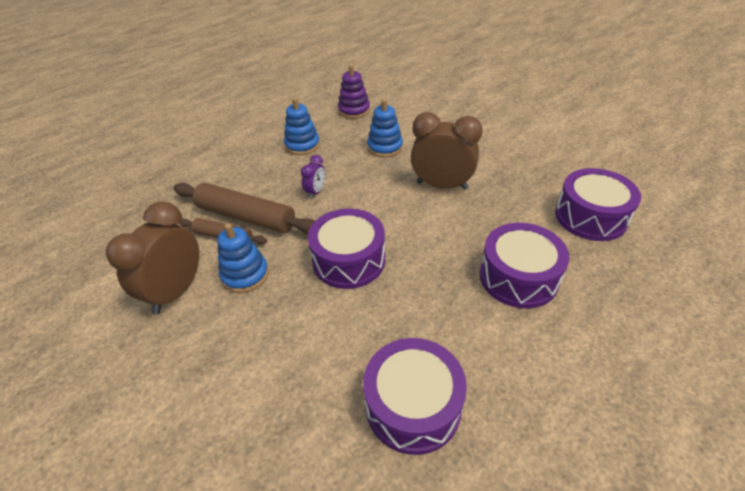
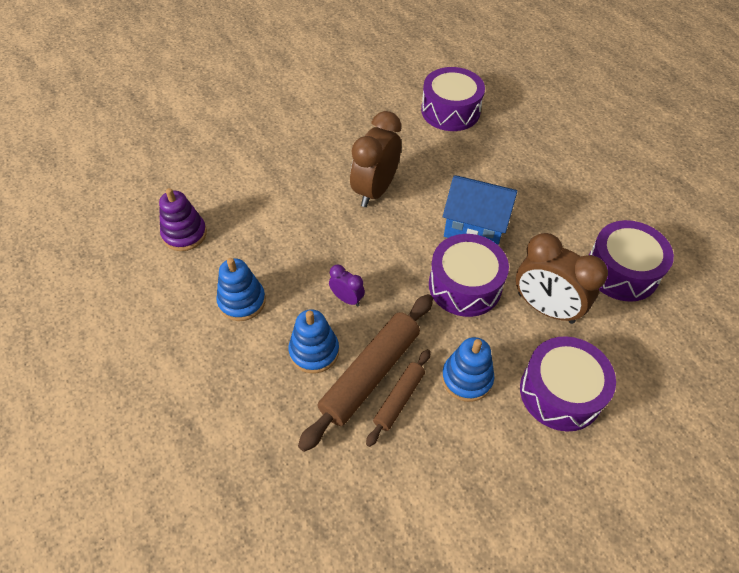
camera: 80 degrees left, 10 degrees up
brown clock [106,202,199,314] -> brown clock moved to [516,233,608,324]
blue stacking toy [367,99,403,157] -> blue stacking toy moved to [288,309,339,373]
purple drum [480,223,569,308] -> purple drum moved to [520,336,616,432]
none -> blue house [443,176,517,245]

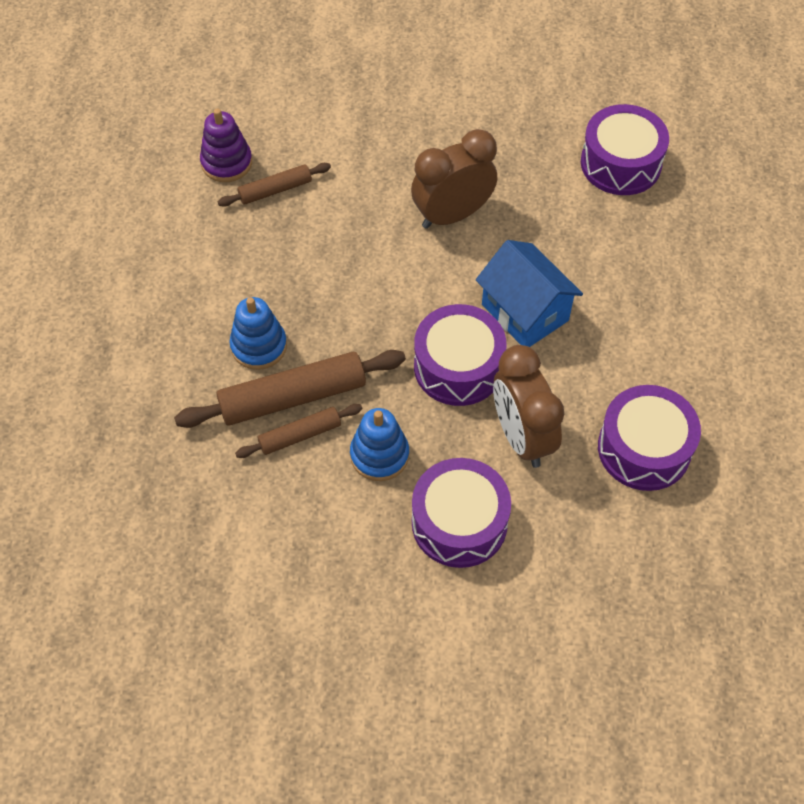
camera: 35 degrees right, 5 degrees up
blue stacking toy [216,258,266,321] -> none
purple clock [329,264,365,307] -> none
none -> brown rolling pin [218,163,331,207]

